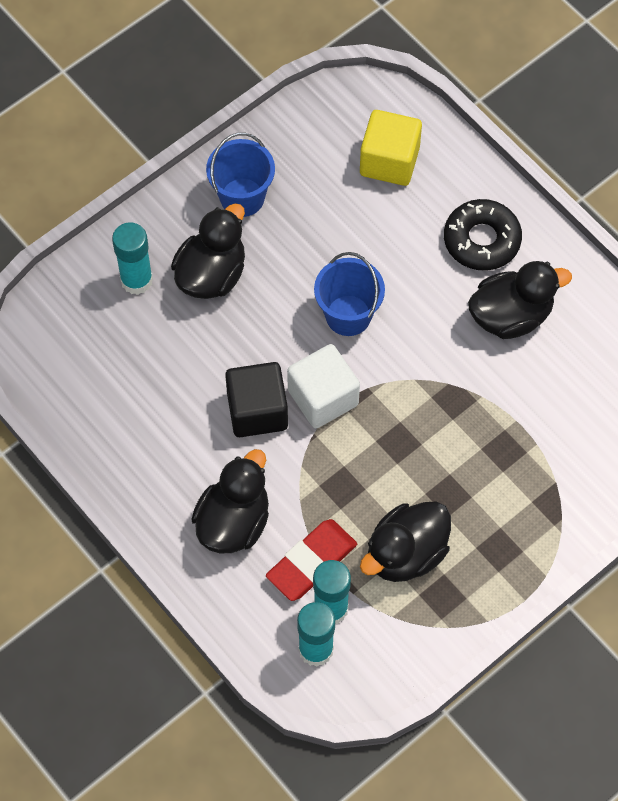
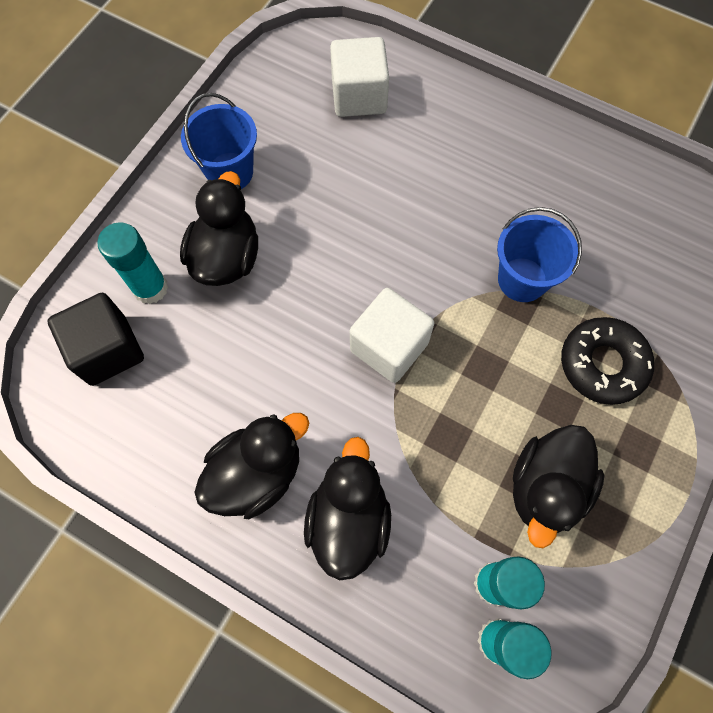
camera: 20 degrees left, 5 degrees up
black cube [225,362,288,437] -> black cube moved to [47,293,144,386]
red eraser [266,519,357,601] -> none
blue bucket [314,252,385,336] -> blue bucket moved to [497,207,582,302]
yellow cube [360,110,422,186] -> white cube [330,37,389,117]
black donut [444,199,522,271] -> black donut moved to [561,317,654,405]
black duck [468,261,572,339] -> black duck moved to [194,413,309,519]

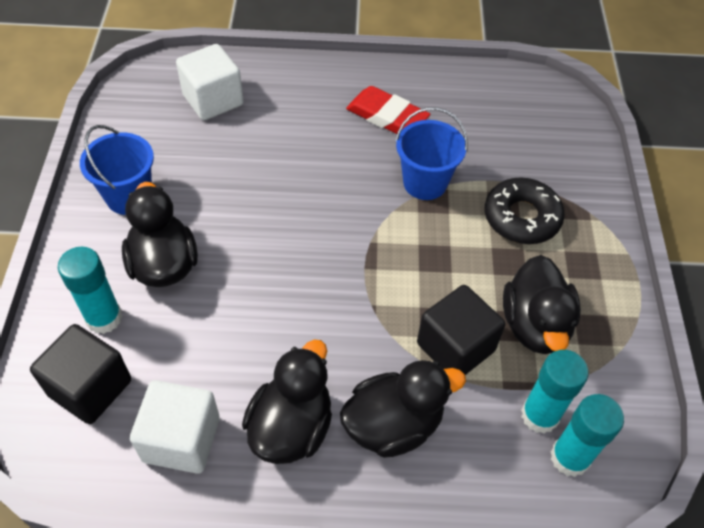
camera: 30 degrees left, 15 degrees down
black duck [304,437,391,580] -> black duck turned 90 degrees clockwise [340,360,466,458]
white cube [350,288,434,383] -> white cube moved to [130,380,220,474]
none -> red eraser [346,86,430,134]
none -> black cube [417,285,505,375]

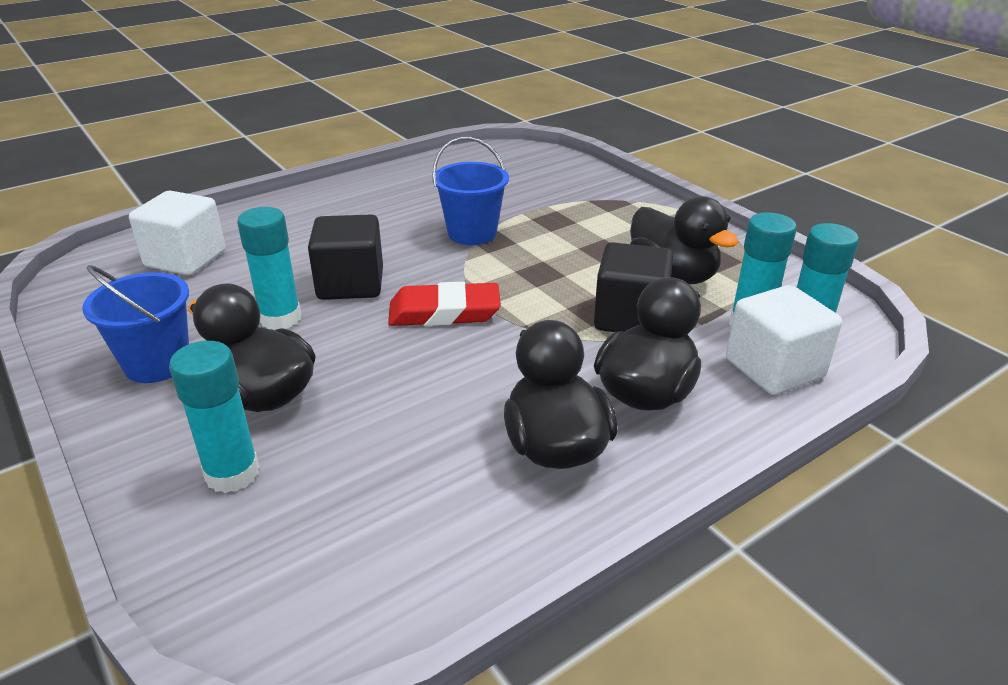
camera: 35 degrees left, 20 degrees down
black cube [30,324,131,424] -> black cube moved to [308,214,383,300]
white cube [130,380,220,474] -> white cube moved to [726,285,842,395]
red eraser [346,86,430,134] -> red eraser moved to [388,282,501,326]
black donut [485,177,565,244] -> none
none -> turquoise glue stick [237,207,301,330]

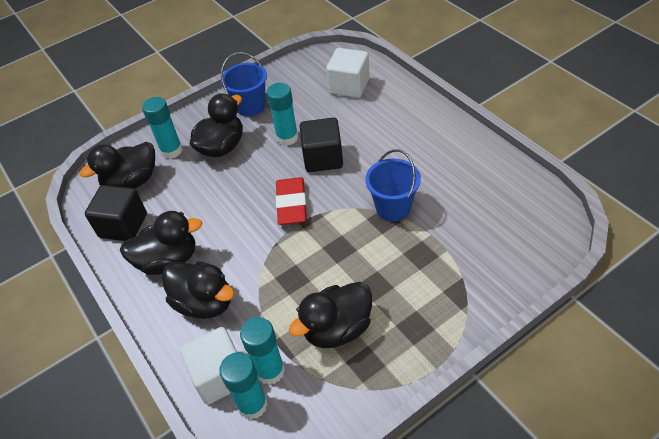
camera: 95 degrees right, 15 degrees up
black cube [594,242,673,332] -> black cube moved to [85,185,147,241]
none -> black duck [80,142,155,189]

